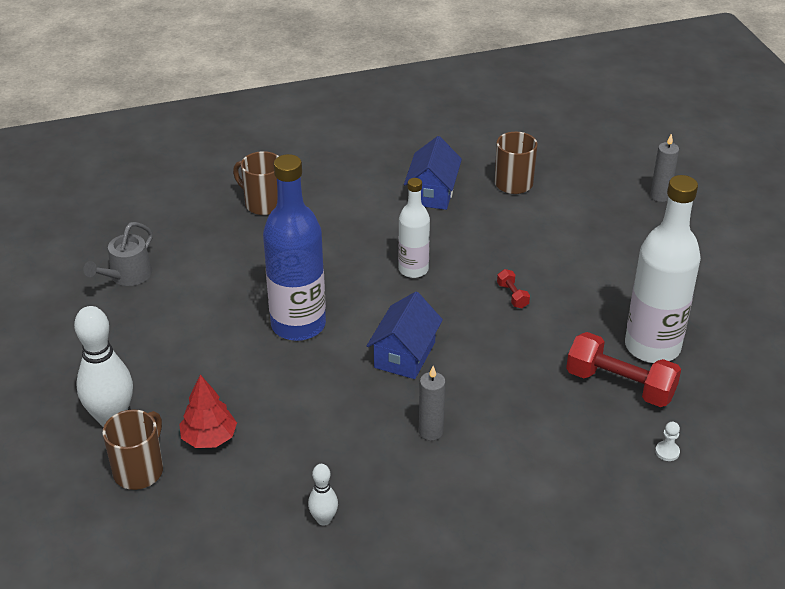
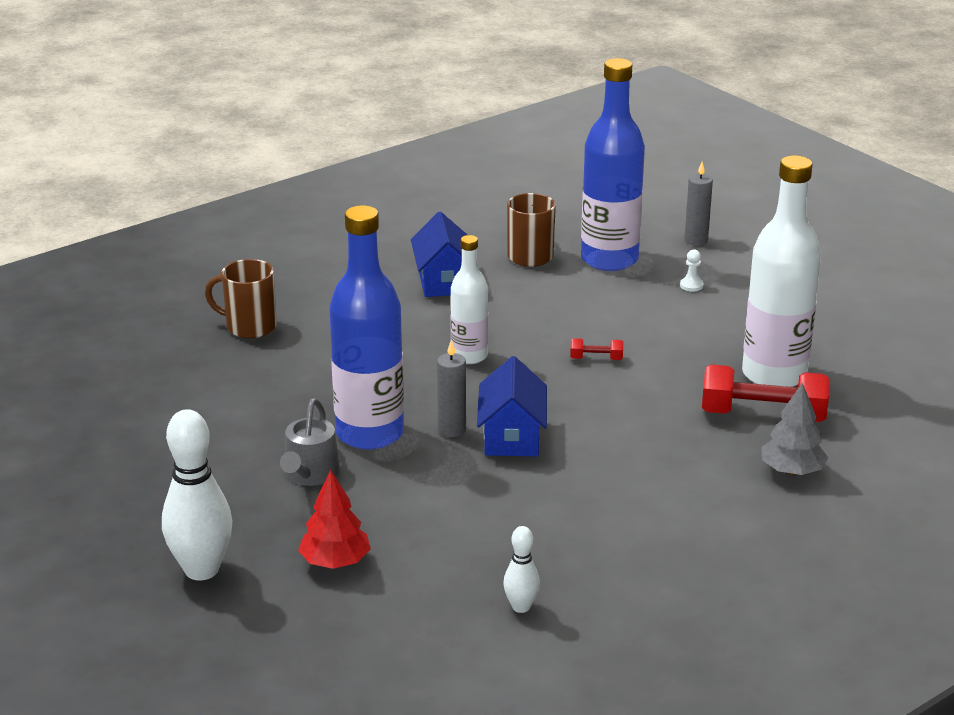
camera: 20 degrees left, 10 degrees down
grey watering can [83,222,153,286] -> grey watering can moved to [280,398,340,486]
brown mug [102,409,163,490] -> none
grey candle [419,366,446,441] -> grey candle moved to [437,340,466,437]
red dumbbell [497,269,530,308] -> red dumbbell turned 45 degrees counterclockwise [570,338,623,360]
white pawn [655,422,680,461] -> white pawn moved to [680,250,704,292]
none -> blue bottle [581,58,645,271]
none -> grey tree [761,382,828,475]

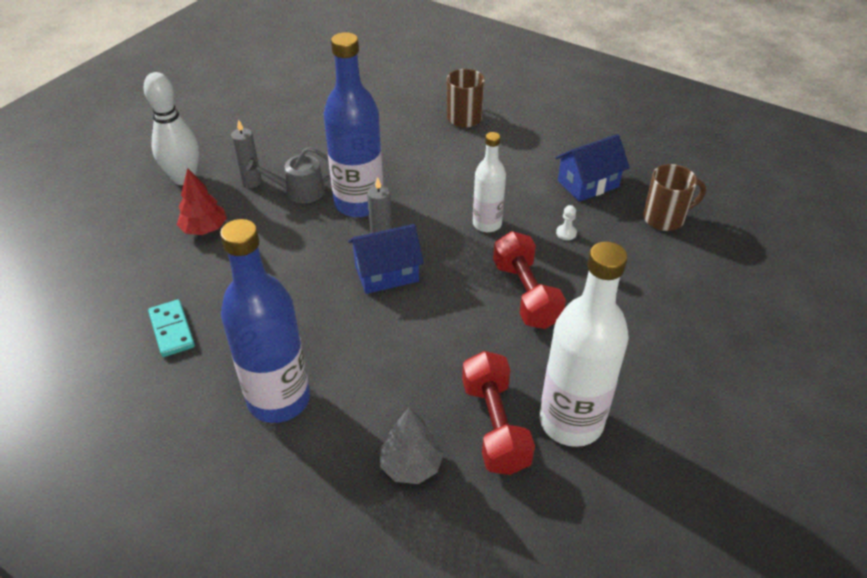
camera: 70 degrees right, 15 degrees up
white bowling pin [503,526,540,613] -> turquoise domino [148,299,195,357]
red dumbbell [570,338,623,360] -> red dumbbell [493,231,566,329], size x2.22
blue bottle [581,58,645,271] -> blue bottle moved to [220,219,310,423]
white pawn [680,250,704,292] -> white pawn moved to [556,205,577,240]
grey candle [685,162,713,246] -> grey candle moved to [231,119,262,188]

